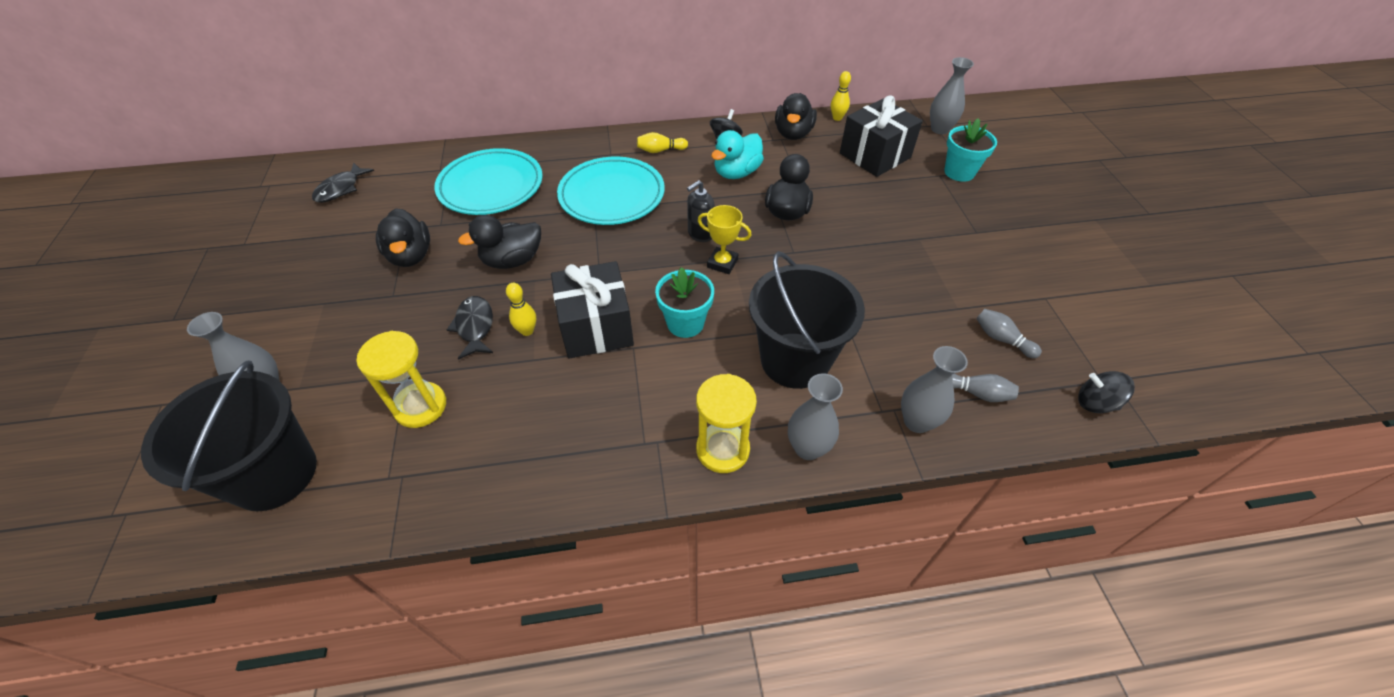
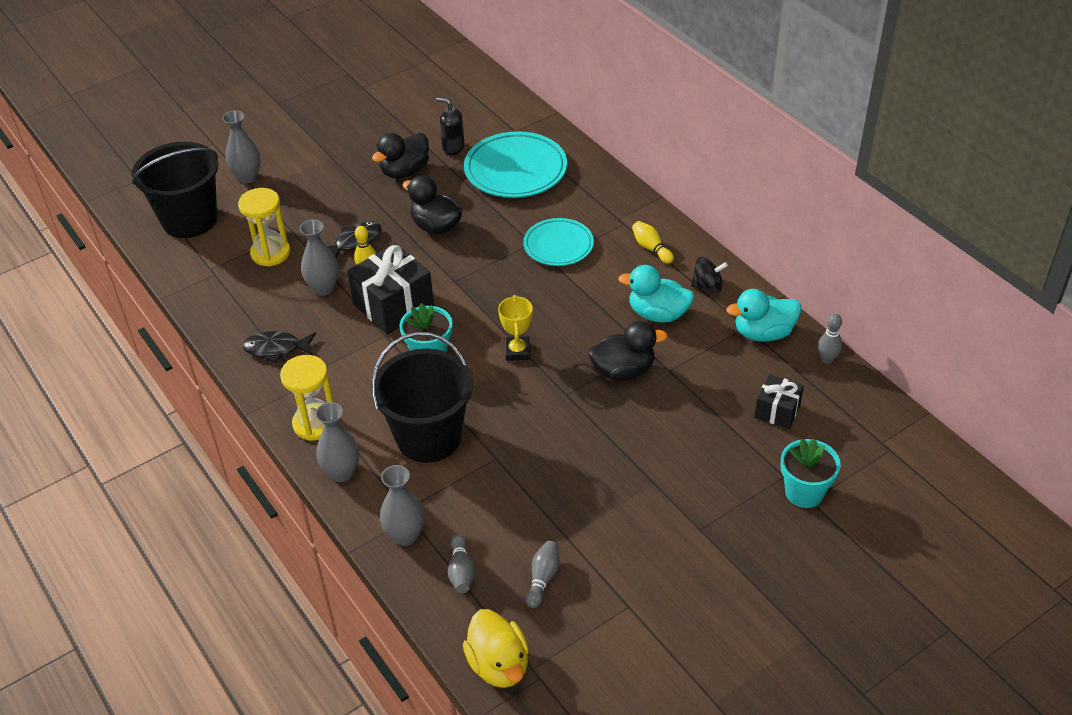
camera: 65 degrees right, 5 degrees down
black fish [312,163,374,203] -> black fish moved to [242,331,316,363]
turquoise plate [557,157,665,225] -> turquoise plate [523,218,594,266], size x0.64
black soap dispenser [687,180,714,242] -> black soap dispenser moved to [436,98,465,155]
black duck [775,93,817,140] -> turquoise duck [726,289,801,342]
yellow bowling pin [831,71,851,121] -> grey bowling pin [818,314,842,364]
black gift [840,95,923,177] -> black gift [754,374,804,429], size x0.57
grey vase [930,57,974,134] -> grey vase moved to [300,219,339,296]
black spinning top [1078,371,1135,413] -> yellow duck [463,609,529,688]

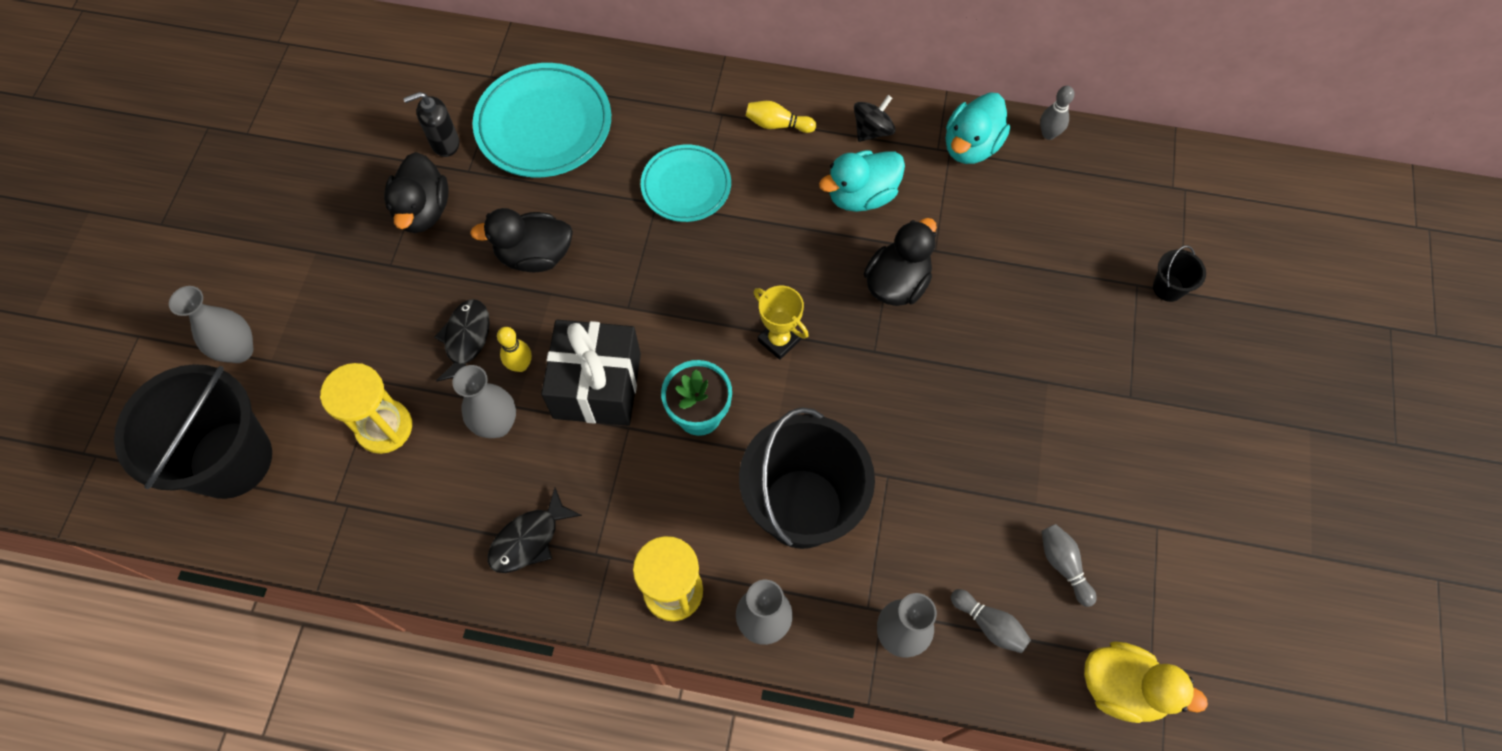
camera: 45 degrees left, 20 degrees up
black gift [754,374,804,429] -> none
turquoise flower pot [781,439,841,508] -> black bucket [1153,245,1206,302]

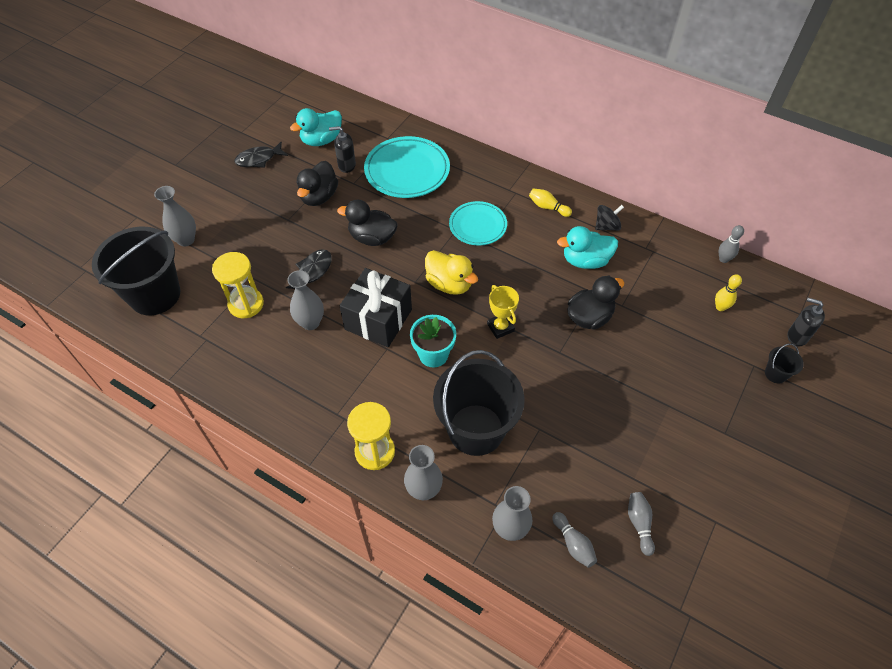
camera: 20 degrees right, 10 degrees down
black fish [488,487,582,573] -> black fish moved to [234,142,288,168]
yellow bowling pin [497,327,532,372] -> yellow bowling pin moved to [715,274,742,311]
turquoise duck [946,92,1010,164] -> turquoise duck moved to [290,108,342,146]
yellow duck [1084,642,1208,723] -> yellow duck moved to [425,250,478,295]
none -> black soap dispenser [787,298,825,346]

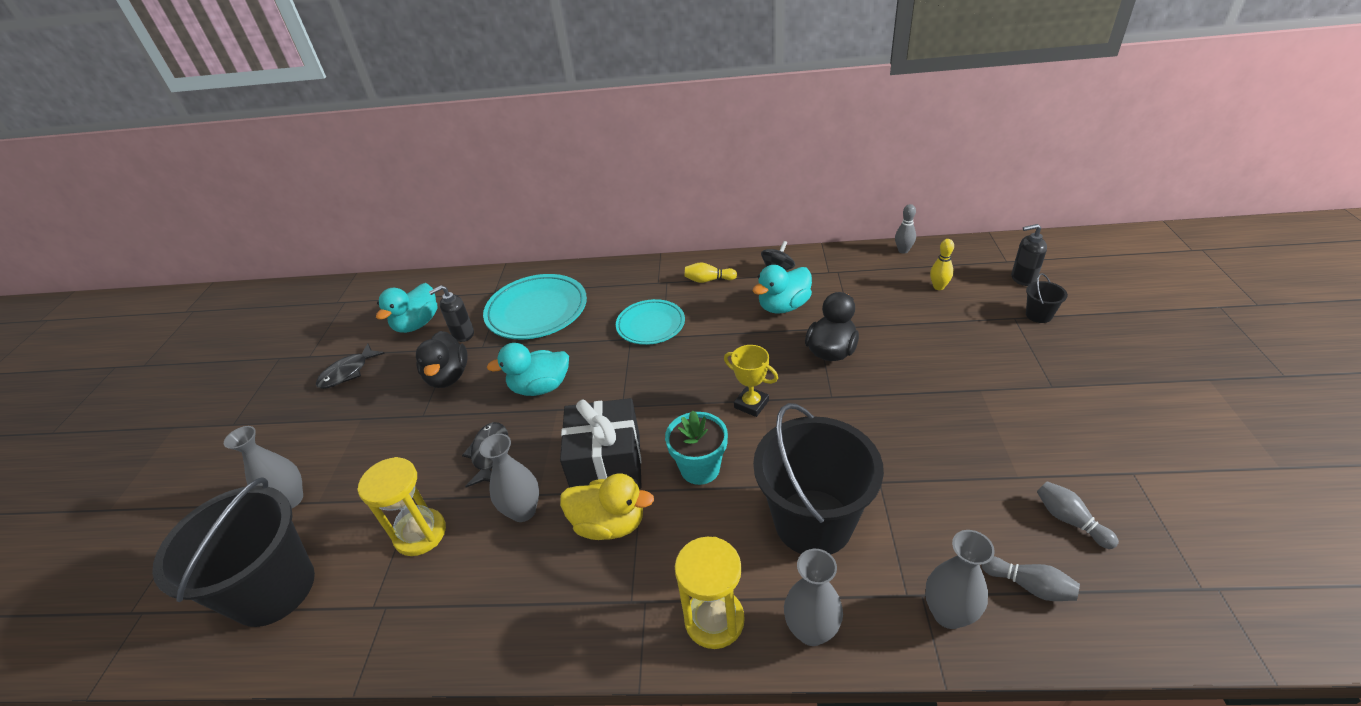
camera: 25 degrees left, 15 degrees down
black duck [337,200,398,246] -> turquoise duck [487,343,569,396]
yellow duck [425,250,478,295] -> yellow duck moved to [560,474,654,540]

